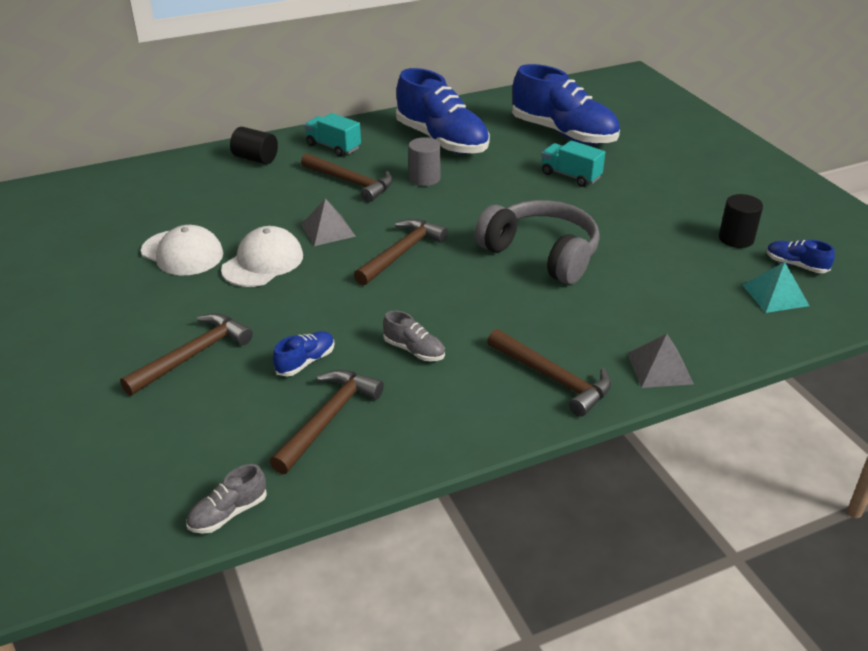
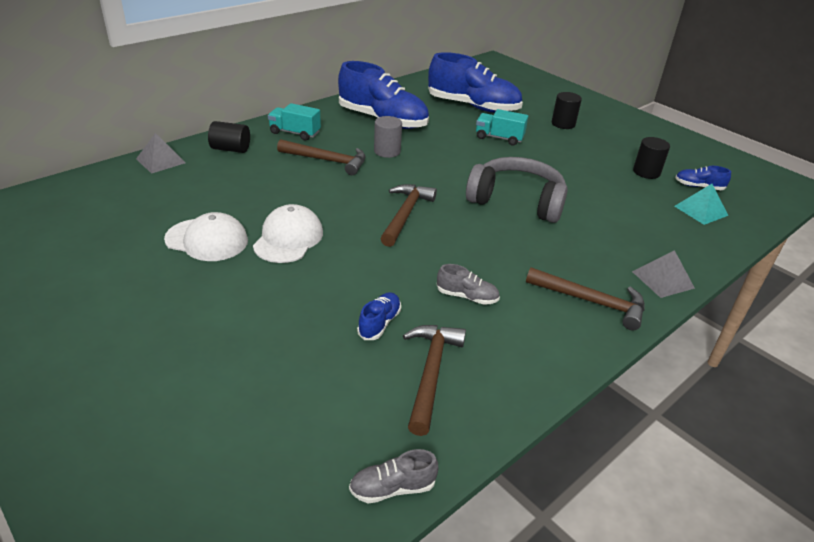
camera: 20 degrees left, 0 degrees up
brown hammer [120,313,253,396] -> none
grey shoe [186,464,267,534] -> grey shoe turned 45 degrees clockwise [349,449,438,503]
grey pyramid [301,198,356,246] -> grey pyramid moved to [136,133,186,174]
none -> black cylinder [552,92,582,129]

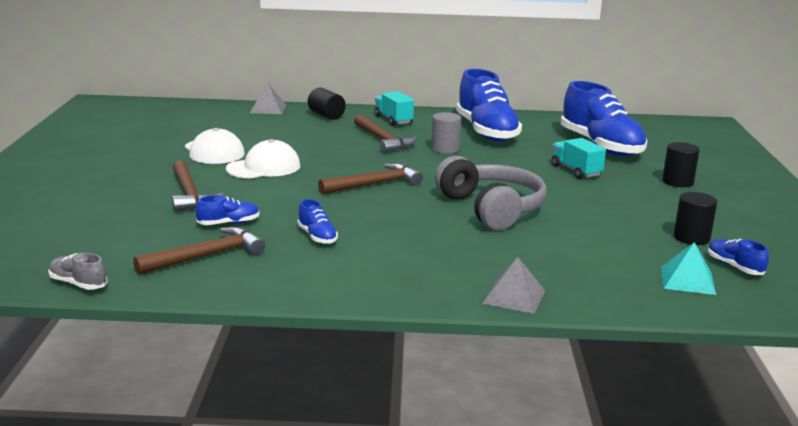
camera: 45 degrees right, 15 degrees down
grey shoe [437,264,500,305] -> blue shoe [298,199,338,244]
brown hammer [526,267,645,330] -> brown hammer moved to [172,160,224,212]

